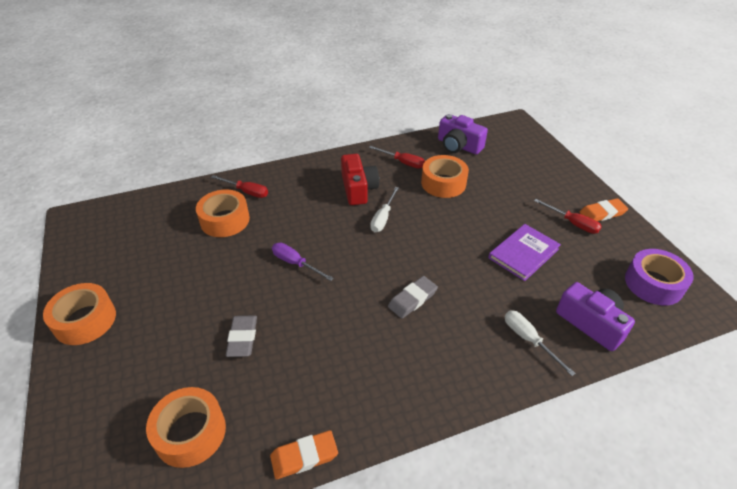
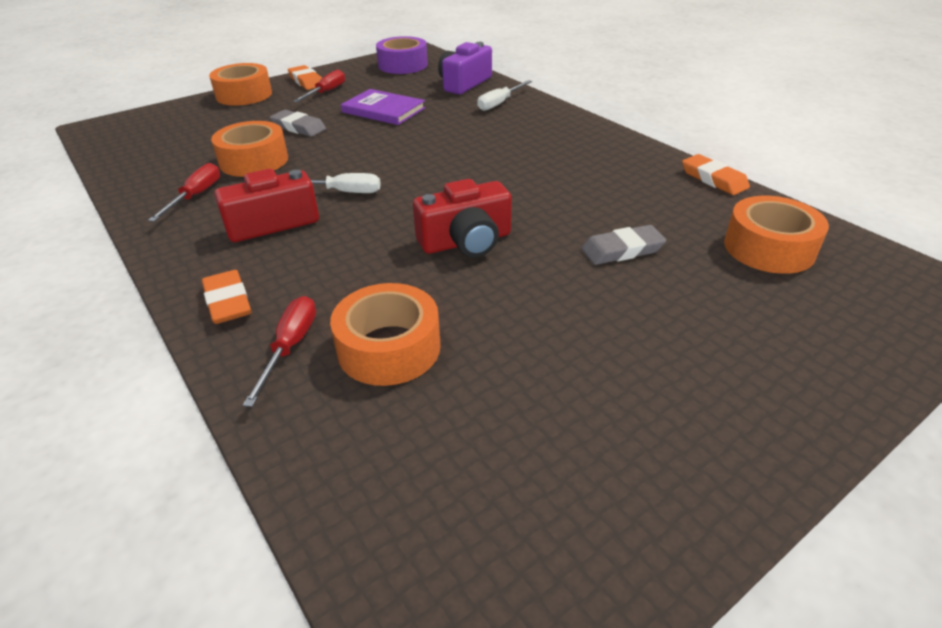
camera: 105 degrees left, 5 degrees down
orange tape [43,283,116,345] -> orange tape moved to [209,63,272,106]
purple screwdriver [272,243,334,281] -> red camera [413,179,512,258]
grey eraser [388,276,438,319] -> grey eraser moved to [270,110,326,137]
purple camera [438,114,488,155] -> none
none -> orange eraser [202,270,252,324]

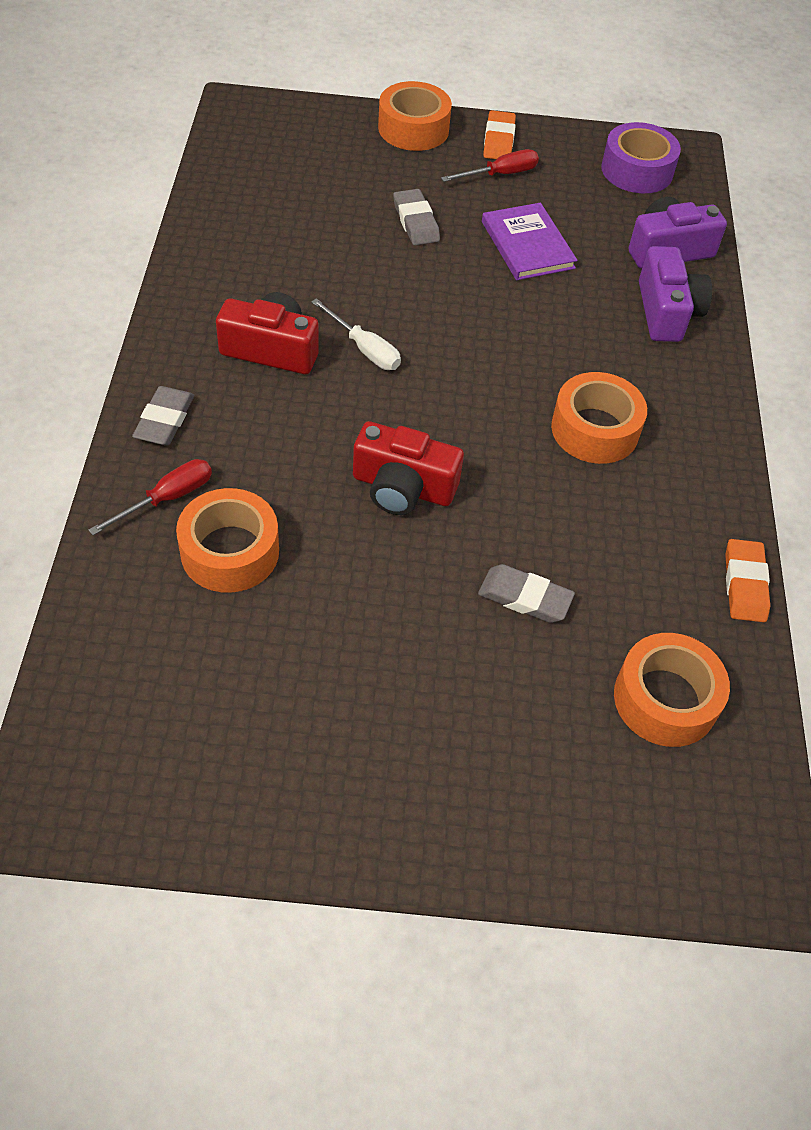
camera: 35 degrees right, 15 degrees up
red screwdriver [148,163,220,222] -> none
orange eraser [202,270,252,324] -> grey eraser [132,386,194,446]
orange tape [211,121,288,177] -> orange tape moved to [551,372,647,464]
white screwdriver [477,80,532,111] -> purple camera [639,246,712,342]

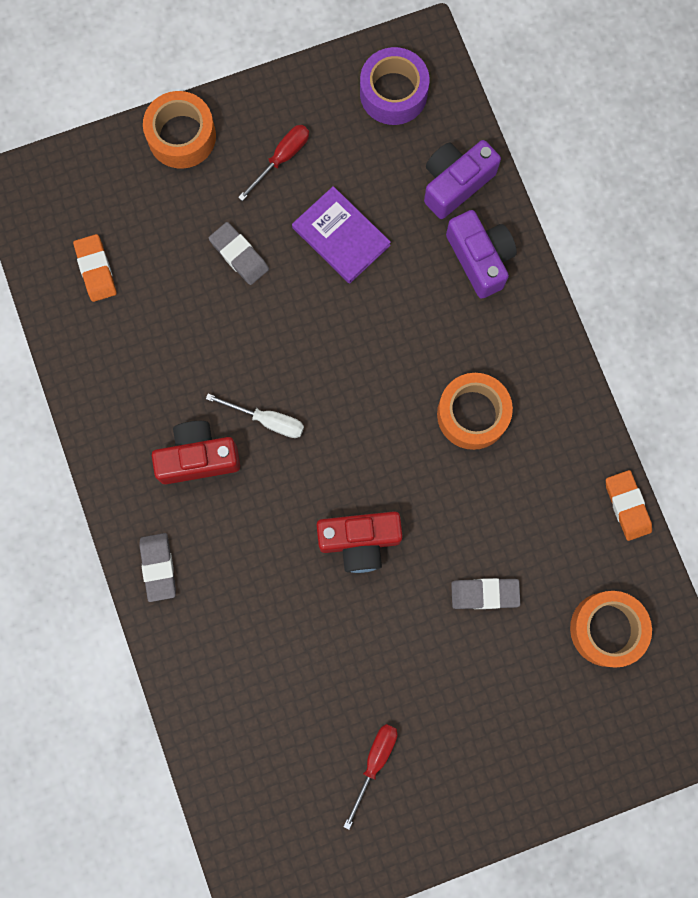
camera: 20 degrees left, 25 degrees up
red screwdriver [89,459,212,535] -> red screwdriver moved to [344,724,398,830]
orange tape [176,488,279,593] -> none
orange eraser [483,110,516,159] -> orange eraser moved to [73,234,117,302]

